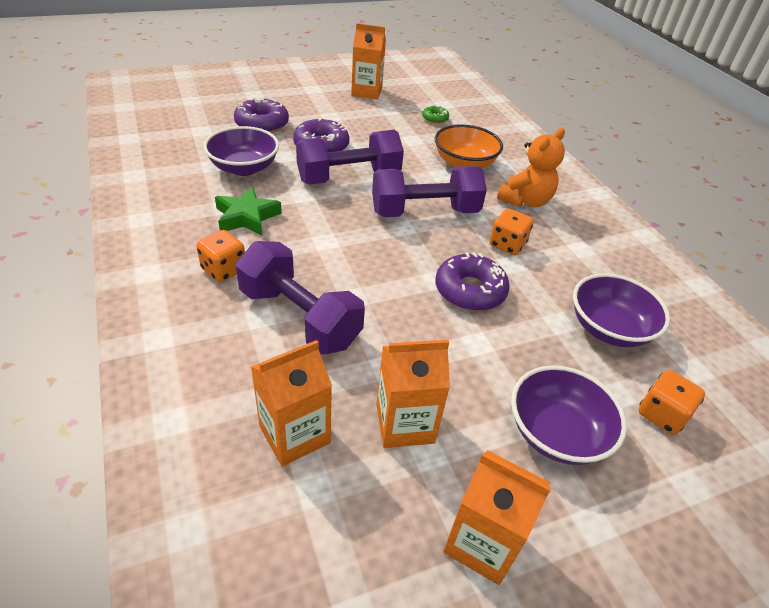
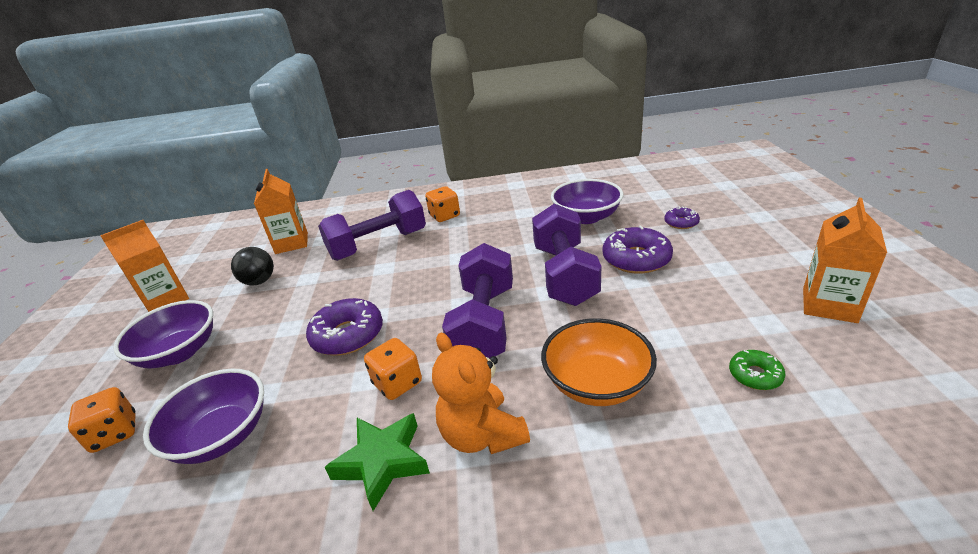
camera: 115 degrees right, 10 degrees down
green star [215,186,282,236] -> green star moved to [325,413,430,511]
purple donut [234,97,289,133] -> purple donut [664,207,700,229], size x0.54
orange carton [376,340,450,448] -> black ball [231,247,274,286]

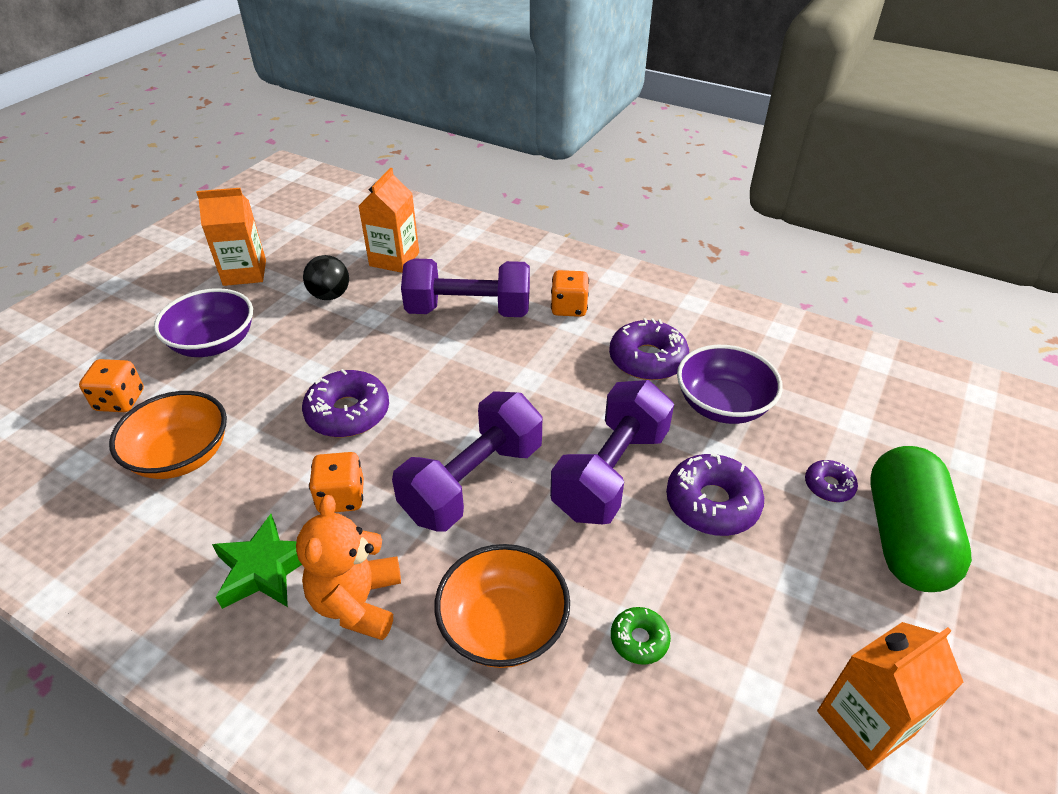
camera: 30 degrees right, 10 degrees up
purple bowl [143,369,264,464] -> orange bowl [109,391,227,479]
green donut [729,350,786,390] -> green donut moved to [611,607,671,665]
none -> purple donut [609,318,689,380]
none -> green capsule [870,446,972,592]

